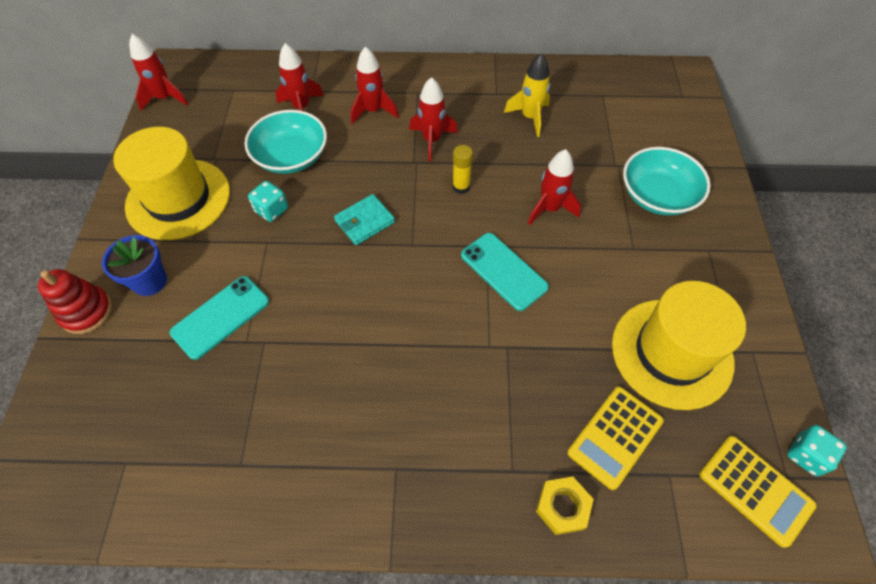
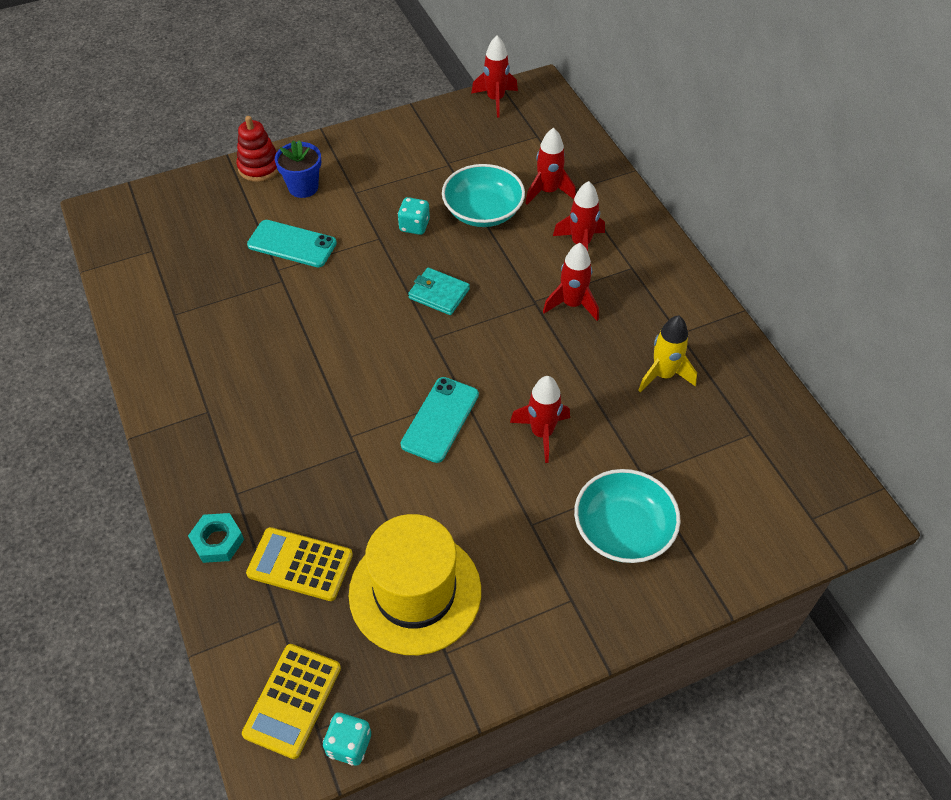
camera: 65 degrees right, 5 degrees down
yellow hat [113,127,230,240] -> none
yellow glue stick [452,145,473,194] -> none
yellow nut [536,477,594,535] -> turquoise nut [188,513,244,563]

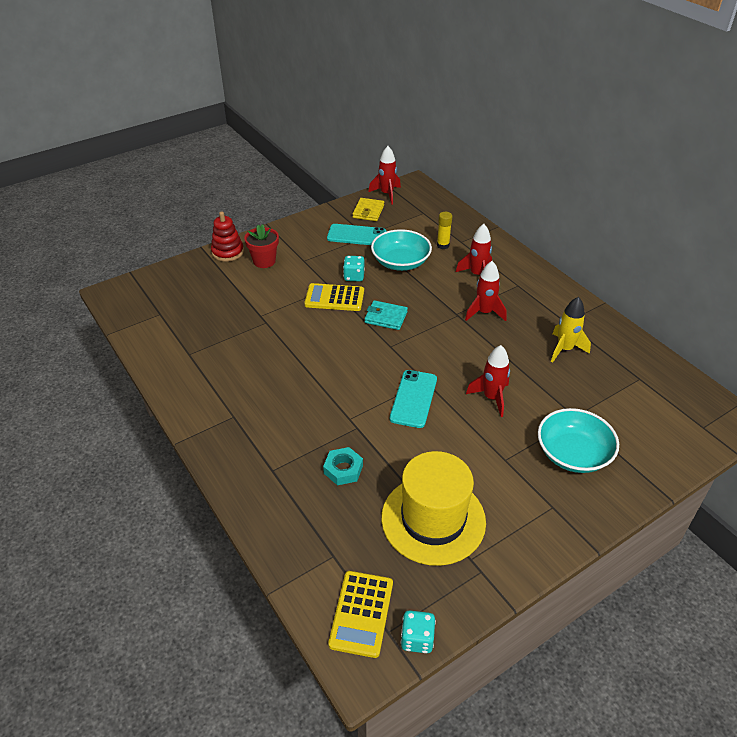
camera: 10 degrees left, 10 degrees down
turquoise nut [188,513,244,563] -> turquoise nut moved to [323,447,363,485]
yellow calculator [246,527,353,601] -> yellow calculator moved to [304,283,364,311]
turquoise phone [247,220,337,267] -> turquoise phone moved to [327,224,386,245]
blue flower pot [275,140,321,198] -> red flower pot [244,224,279,268]
red rocket [525,128,576,205] -> yellow glue stick [437,212,452,249]
none -> yellow wallet [353,198,384,221]

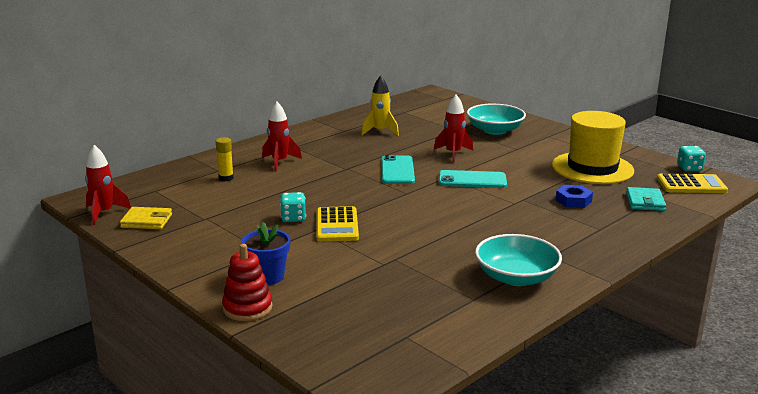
camera: 100 degrees left, 20 degrees down
red flower pot [244,224,279,268] -> blue flower pot [242,222,290,285]
turquoise nut [323,447,363,485] -> blue nut [556,185,593,208]
turquoise phone [327,224,386,245] -> turquoise phone moved to [381,155,415,184]
turquoise wallet [365,300,408,330] -> turquoise wallet moved to [626,187,666,211]
turquoise bowl [371,229,432,271] -> turquoise bowl moved to [475,234,562,286]
red rocket [465,261,507,321] -> none

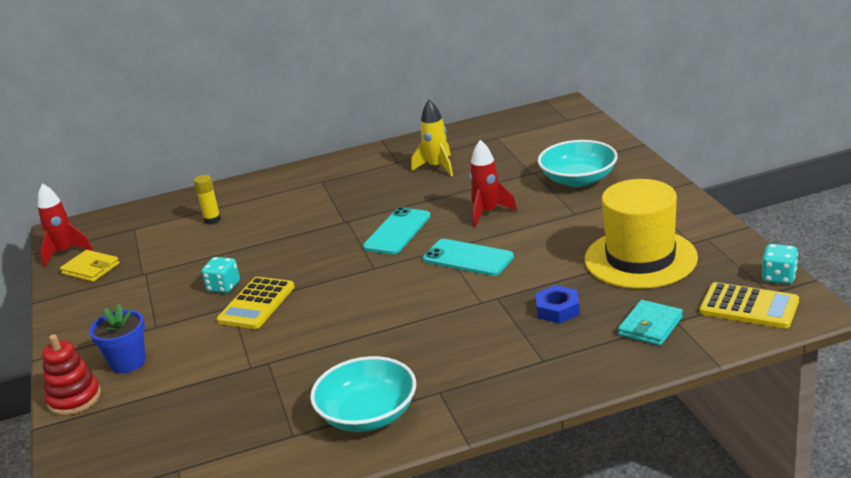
camera: 30 degrees right, 5 degrees up
red rocket [262,102,302,171] -> none

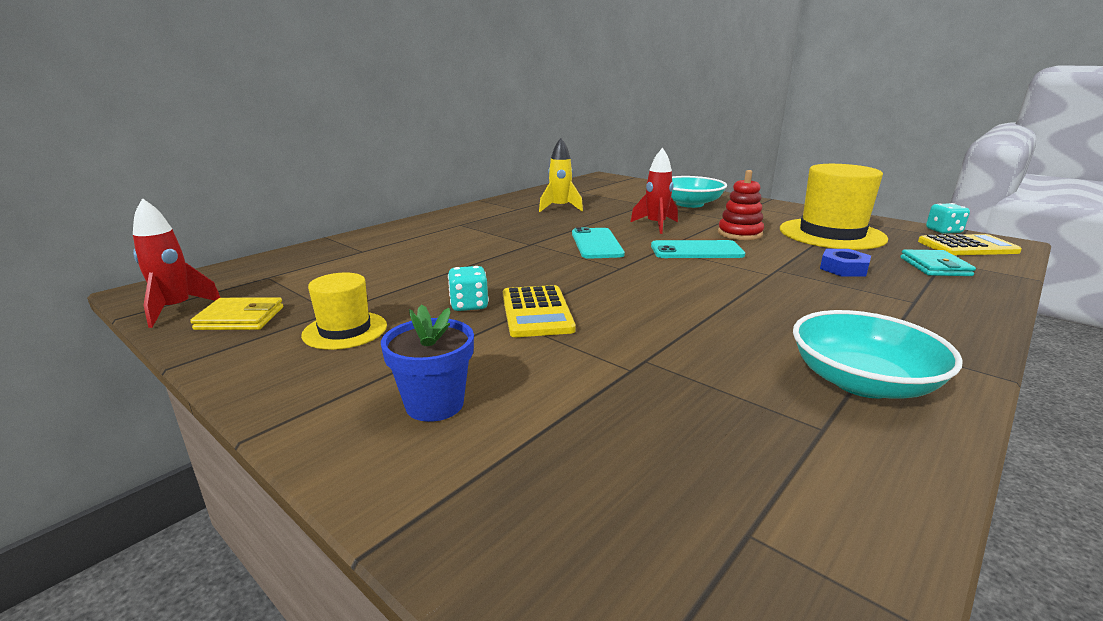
camera: 35 degrees left, 5 degrees down
red stacking toy [42,334,101,416] -> red stacking toy moved to [718,170,764,240]
yellow glue stick [194,175,221,224] -> none
none -> yellow hat [301,272,387,350]

